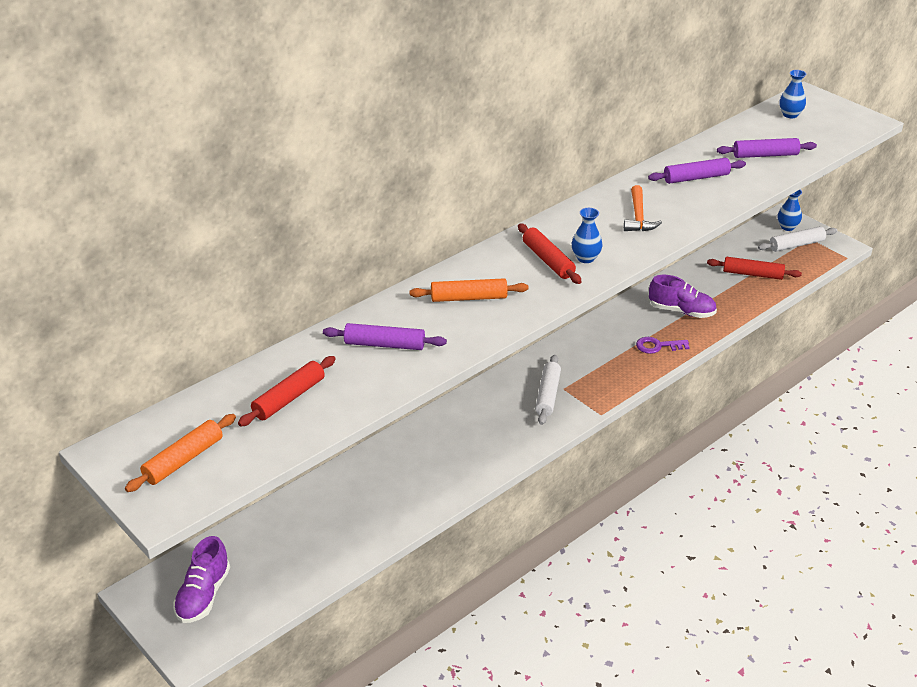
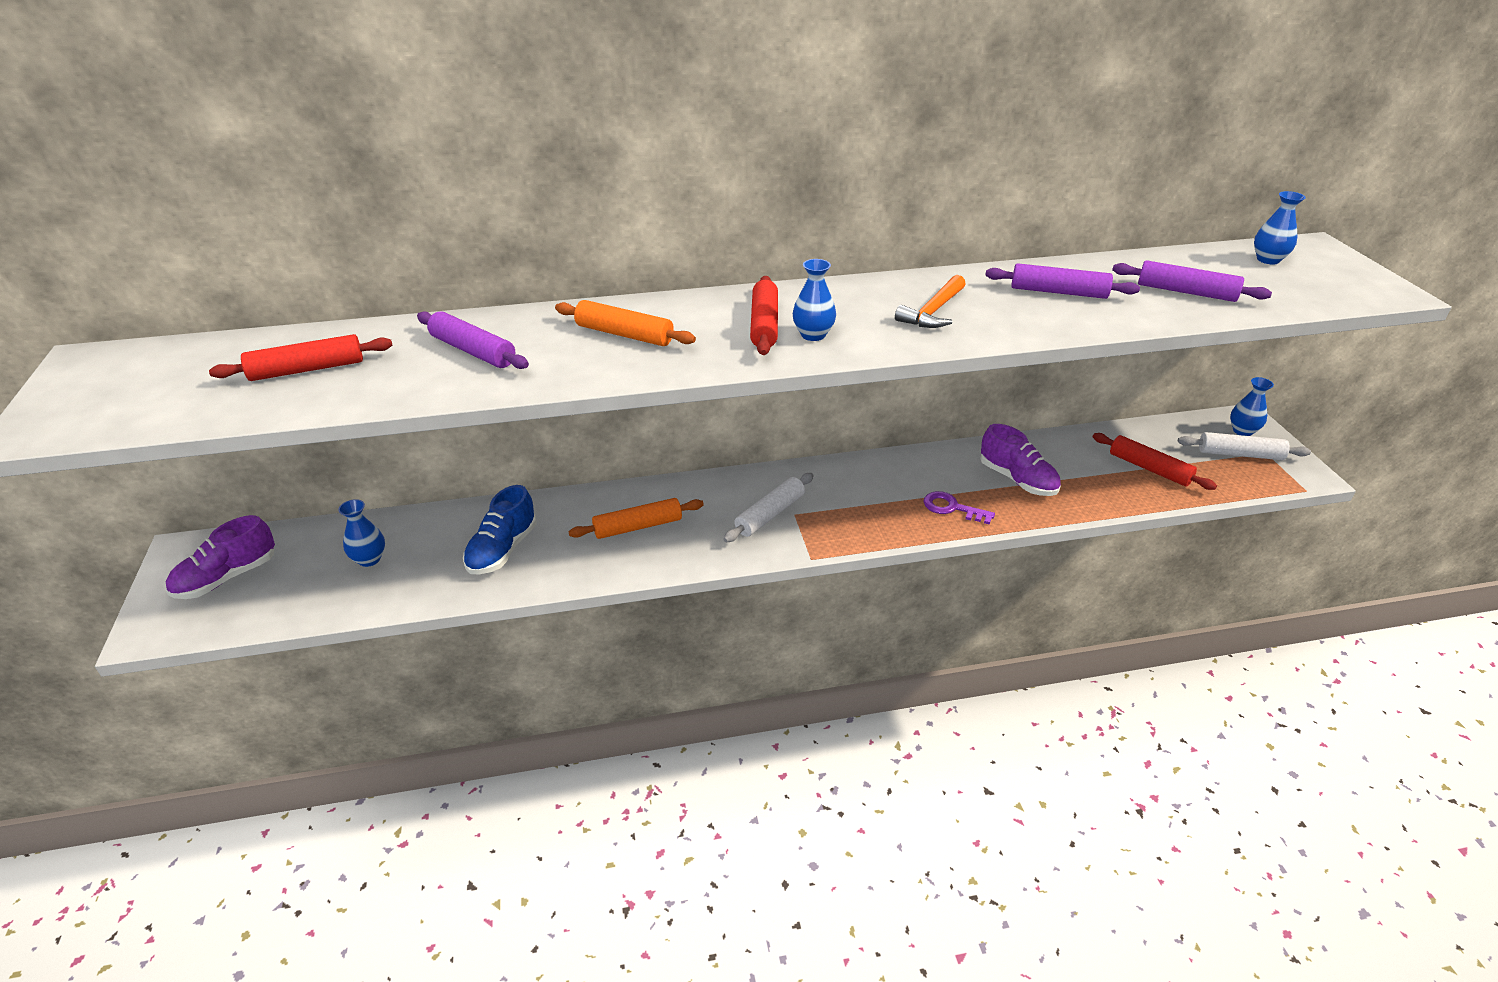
camera: 30 degrees right, 0 degrees up
orange rolling pin [125,414,236,492] -> orange rolling pin moved to [569,498,704,539]
none -> blue vase [338,499,385,567]
none -> blue shoe [463,485,537,575]

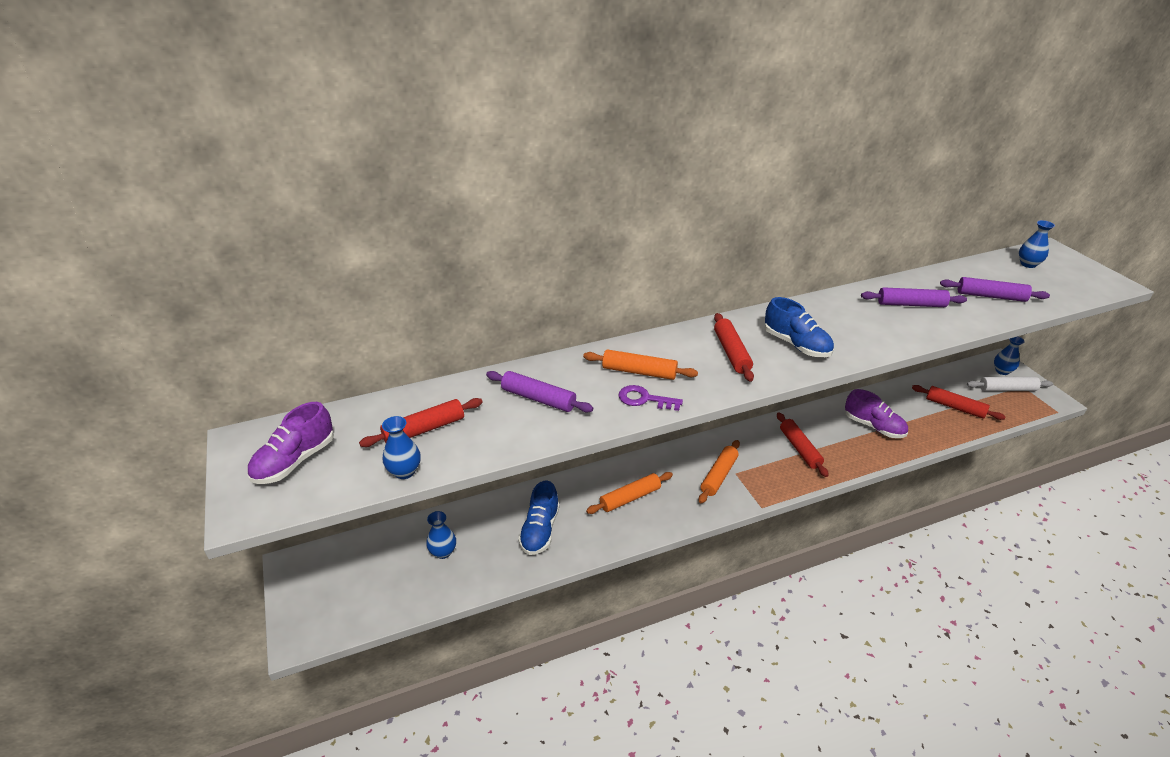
camera: 10 degrees left, 0 degrees up
purple shoe [166,515,275,599] -> purple shoe moved to [247,402,334,484]
white rolling pin [723,473,814,542] -> orange rolling pin [699,440,740,503]
blue vase [793,259,836,341] -> blue vase moved to [382,416,421,479]
orange hammer [895,275,965,328] -> none
purple key [924,491,995,525] -> purple key moved to [619,385,683,411]
none -> blue shoe [765,297,834,358]
none -> red rolling pin [777,412,829,477]

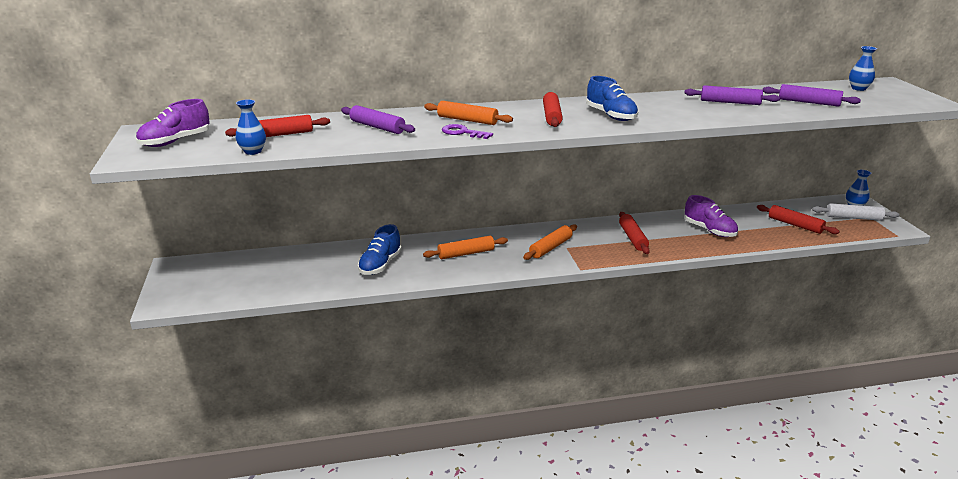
camera: 10 degrees right, 10 degrees down
blue vase [426,511,456,559] -> none

